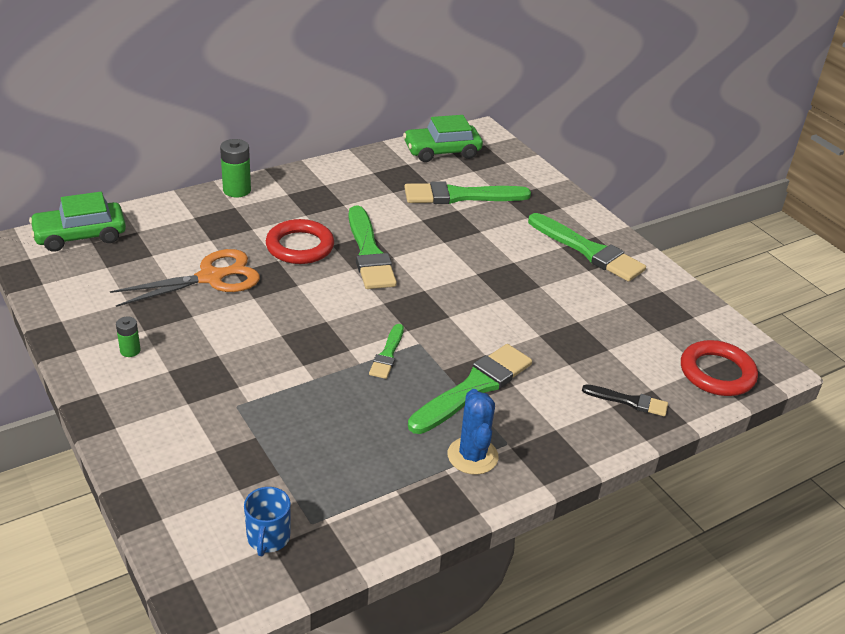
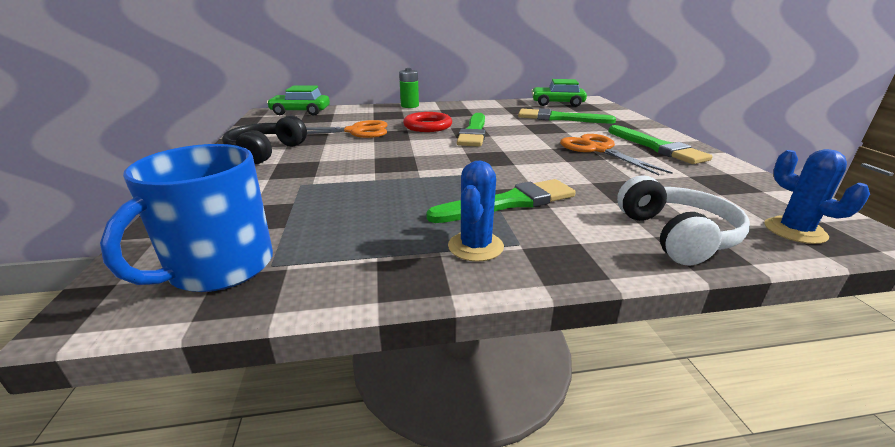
camera: 25 degrees right, 10 degrees down
green battery [116,317,141,357] -> black headphones [222,115,307,165]
blue mug [244,487,291,556] -> blue mug [100,144,273,292], size x2.08
green brush [369,324,404,379] -> none
black brush [582,384,668,416] -> white headphones [617,175,750,266]
red ring [681,340,758,396] -> blue cactus [764,149,870,244]
none -> orange scissors [560,134,673,175]

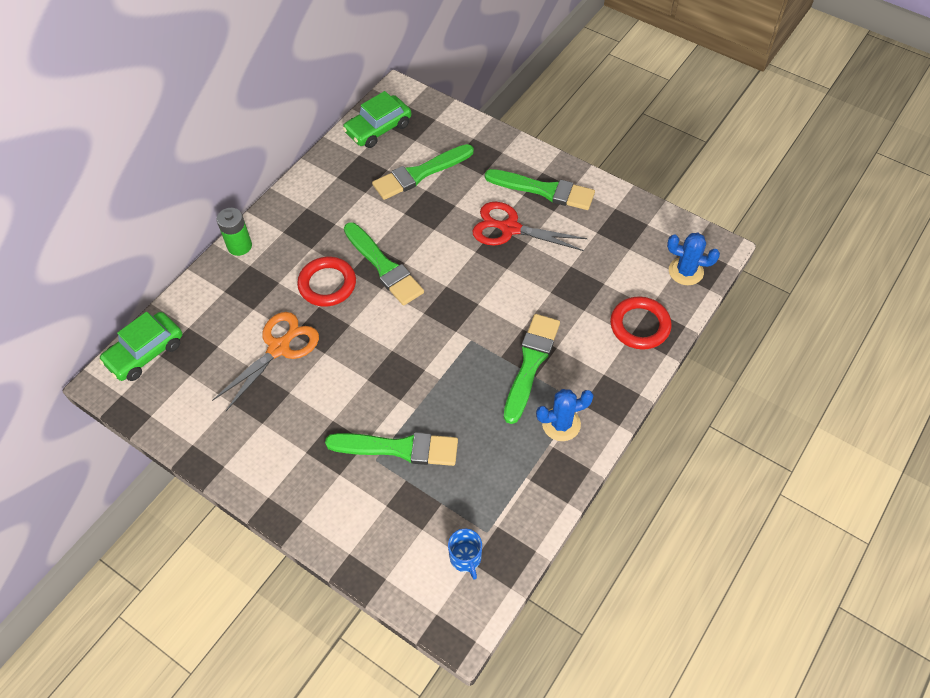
camera: 45 degrees left, 30 degrees up
blue mug [100,144,273,292] -> blue mug [448,529,482,580], size x0.48
black headphones [222,115,307,165] -> none
blue cactus [448,161,504,262] -> blue cactus turned 75 degrees counterclockwise [536,389,594,441]
orange scissors [560,134,673,175] -> red scissors [472,202,588,251]
white headphones [617,175,750,266] -> red ring [610,297,672,350]
none -> green brush [325,432,458,466]

